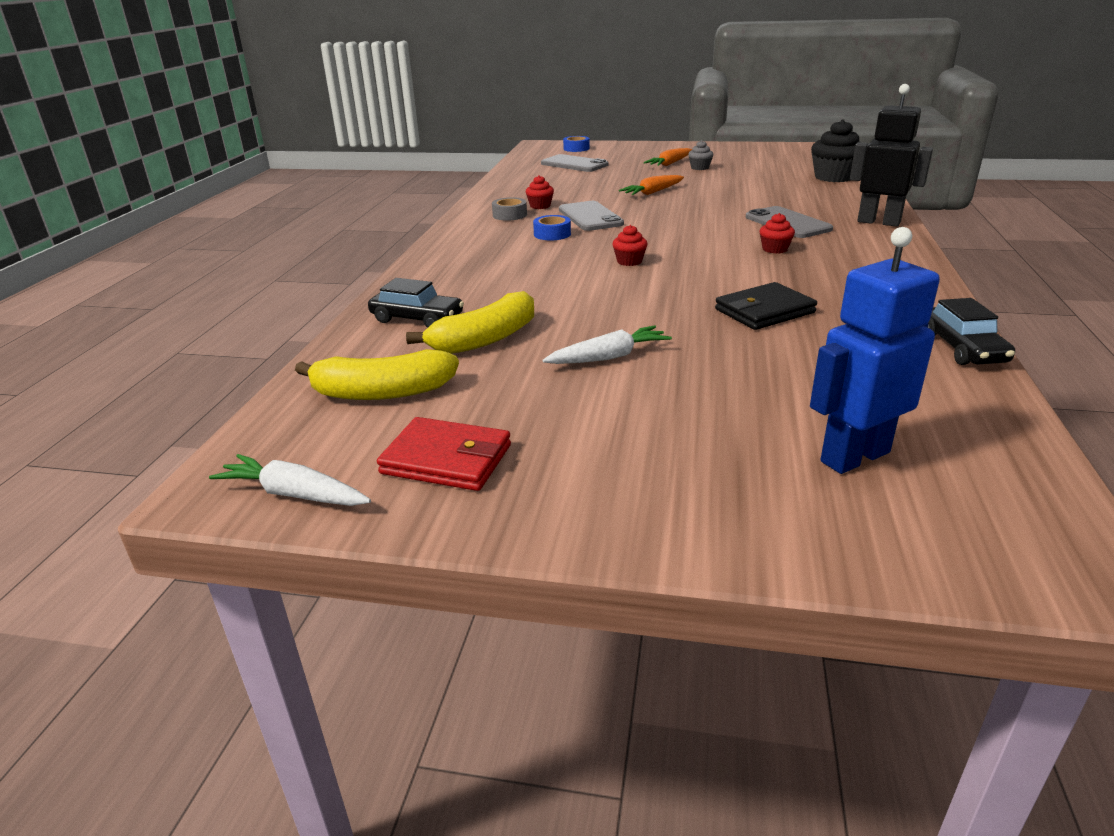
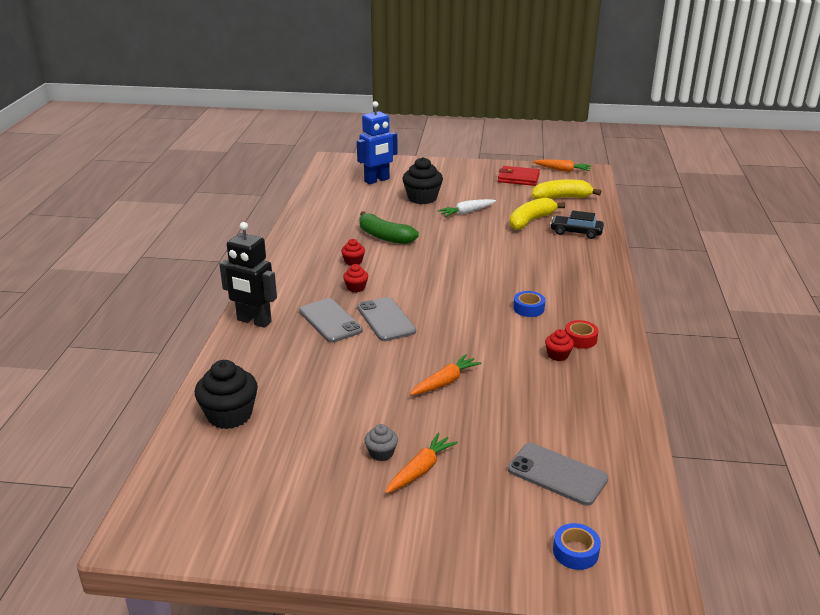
camera: 175 degrees right, 0 degrees up
white carrot [209,454,371,506] -> orange carrot [533,159,591,172]
grey tape [492,197,527,221] -> red tape [565,320,599,349]
grey phone [559,201,624,231] -> grey phone moved to [357,297,416,341]
red cupcake [612,225,647,266] -> red cupcake moved to [341,239,365,266]
black wallet [715,282,817,330] -> green banana [359,211,419,244]
black car [928,298,1015,365] -> none
none -> black cupcake [402,157,443,204]

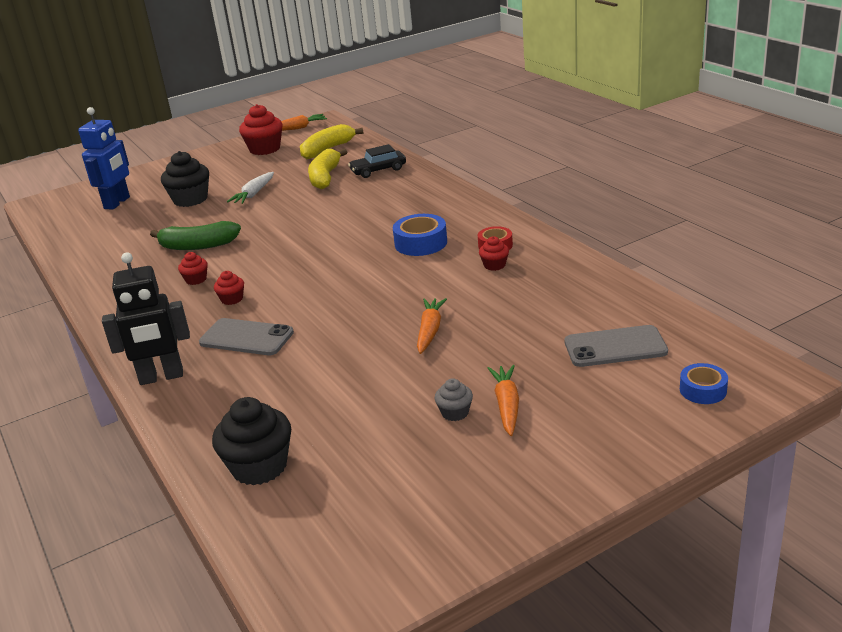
camera: 35 degrees left, 0 degrees up
grey phone [357,297,416,341] -> none
red wallet [498,166,540,186] -> red cupcake [239,104,283,155]
blue tape [513,291,545,317] -> blue tape [393,214,447,256], size x1.57

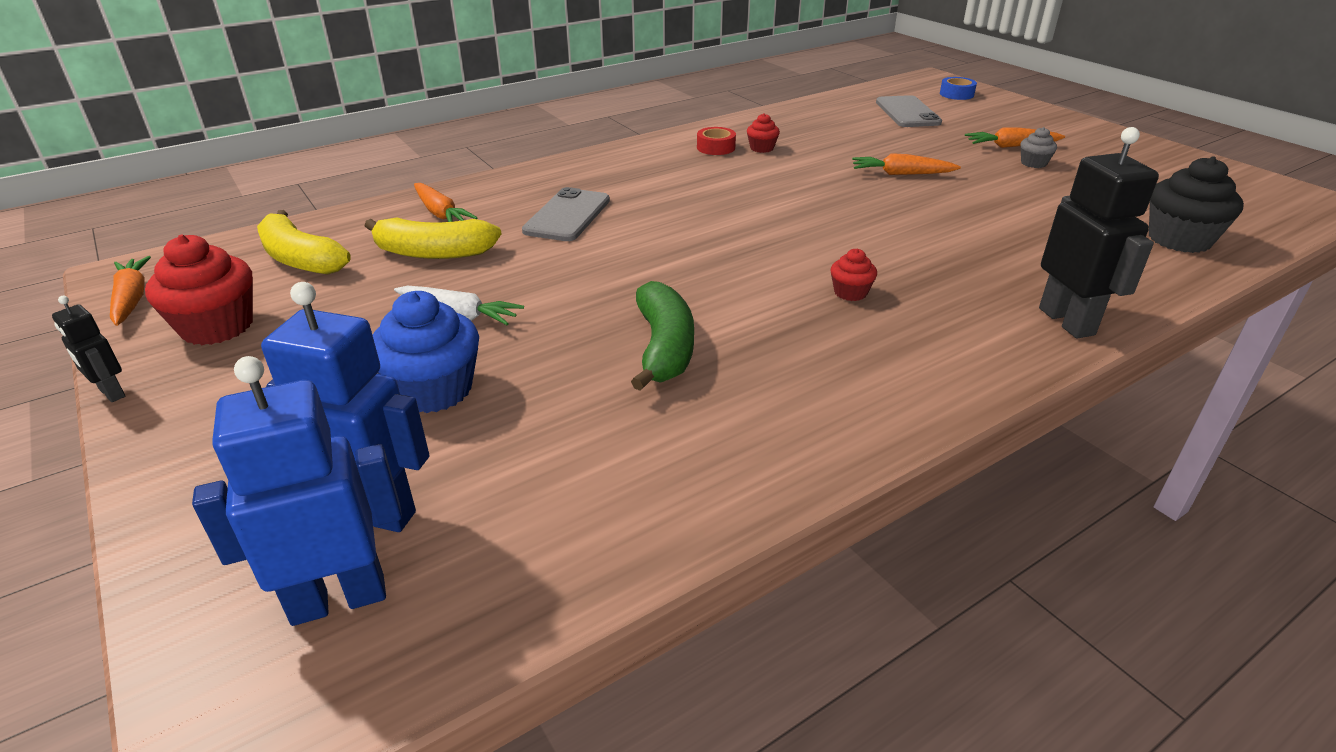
camera: 95 degrees left, 5 degrees up
black cupcake [161,151,209,207] -> blue cupcake [373,291,479,413]
red cupcake [178,252,208,285] -> none
grey phone [199,318,294,355] -> grey phone moved to [522,187,610,241]
black car [348,144,406,178] -> orange carrot [414,183,478,222]
blue tape [393,214,447,256] -> none
none -> black robot [52,296,125,402]
none -> blue robot [192,356,402,626]

